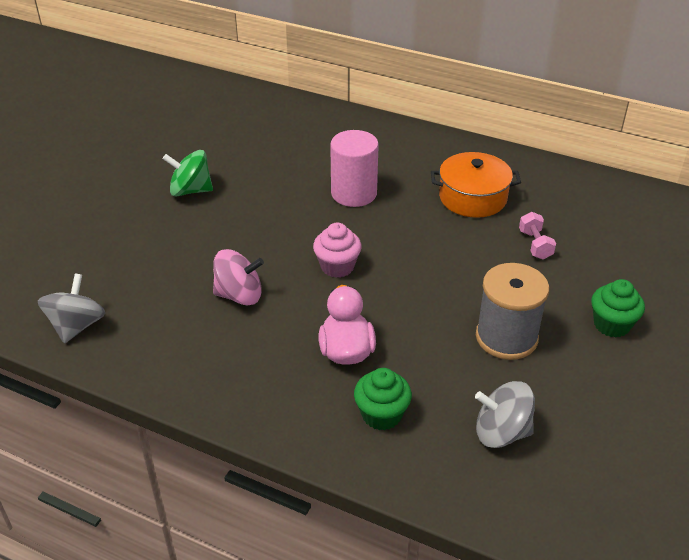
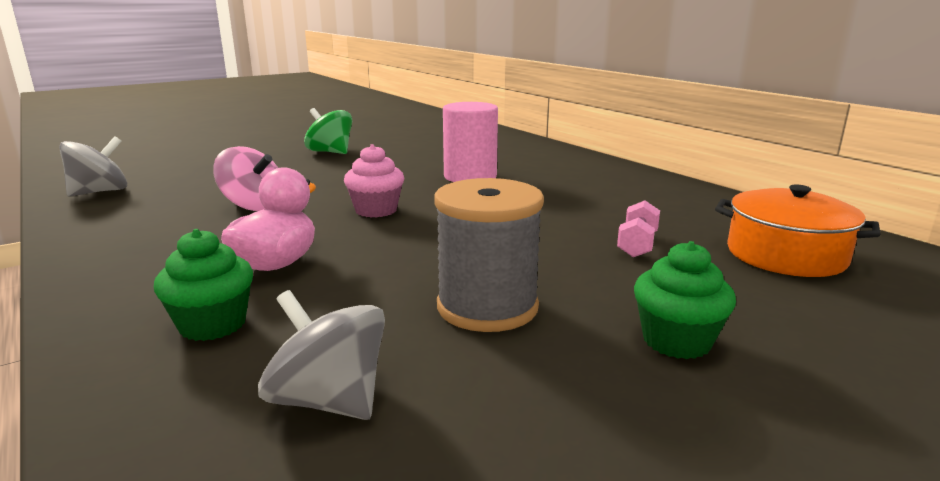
camera: 30 degrees right, 20 degrees down
orange pot [431,152,521,218] -> orange pot moved to [715,185,880,277]

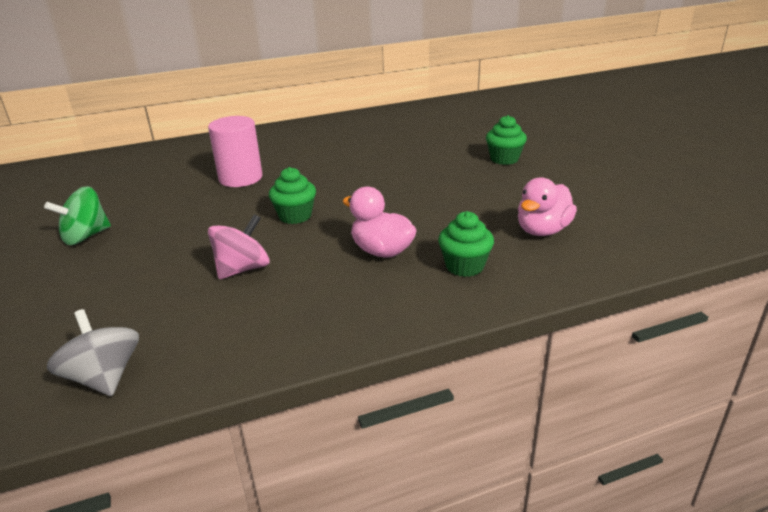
camera: 75 degrees left, 10 degrees up
grey spinning top [258,290,385,420] -> pink duck [518,177,577,236]
pink cupcake [344,144,404,218] -> green cupcake [269,167,316,224]
grey spool [434,178,544,332] -> none
pink dumbbell [617,200,660,257] -> none
orange pot [715,185,880,277] -> none

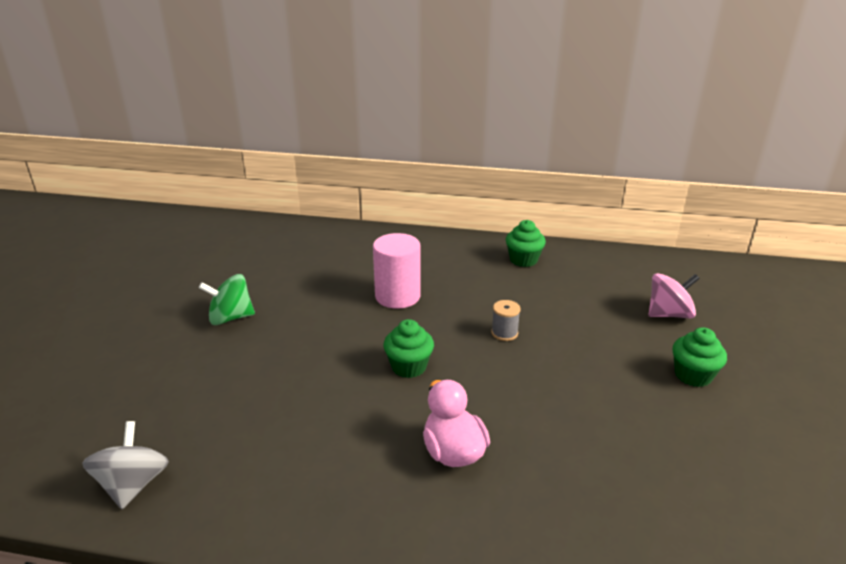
camera: 30 degrees right, 0 degrees up
pink spinning top [208,214,269,279] -> pink spinning top moved to [648,273,700,318]
green cupcake [438,211,494,277] -> green cupcake moved to [506,220,546,267]
pink duck [518,177,577,236] -> none
none -> grey spool [491,300,521,341]

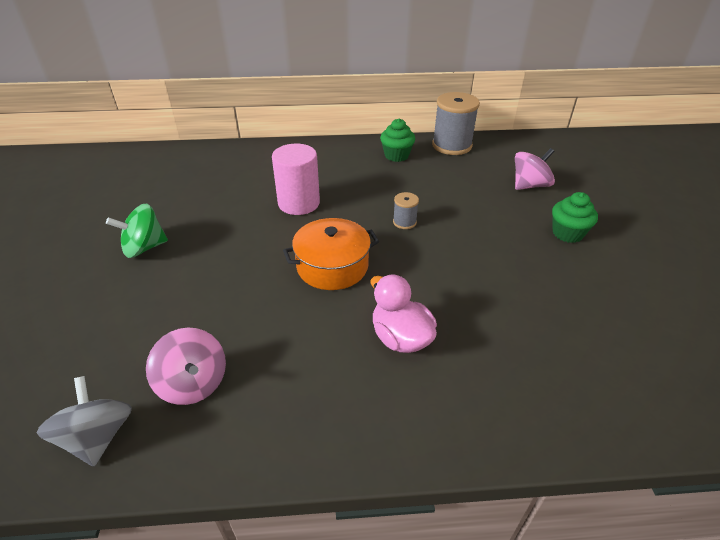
camera: 15 degrees left, 10 degrees up
green cupcake [384,319,434,378] -> orange pot [283,218,379,290]
none -> pink spinning top [146,328,226,405]
none -> grey spool [432,92,480,155]

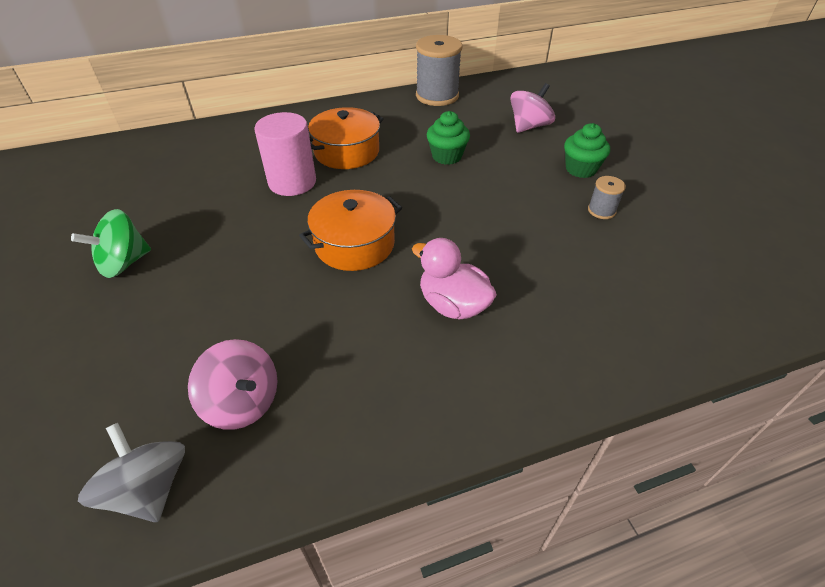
camera: 15 degrees left, 5 degrees up
green cupcake [380,119,415,162] -> green cupcake moved to [426,111,470,165]
grey spool [393,192,419,229] -> grey spool moved to [588,176,626,219]
none -> orange pot [308,107,384,169]

